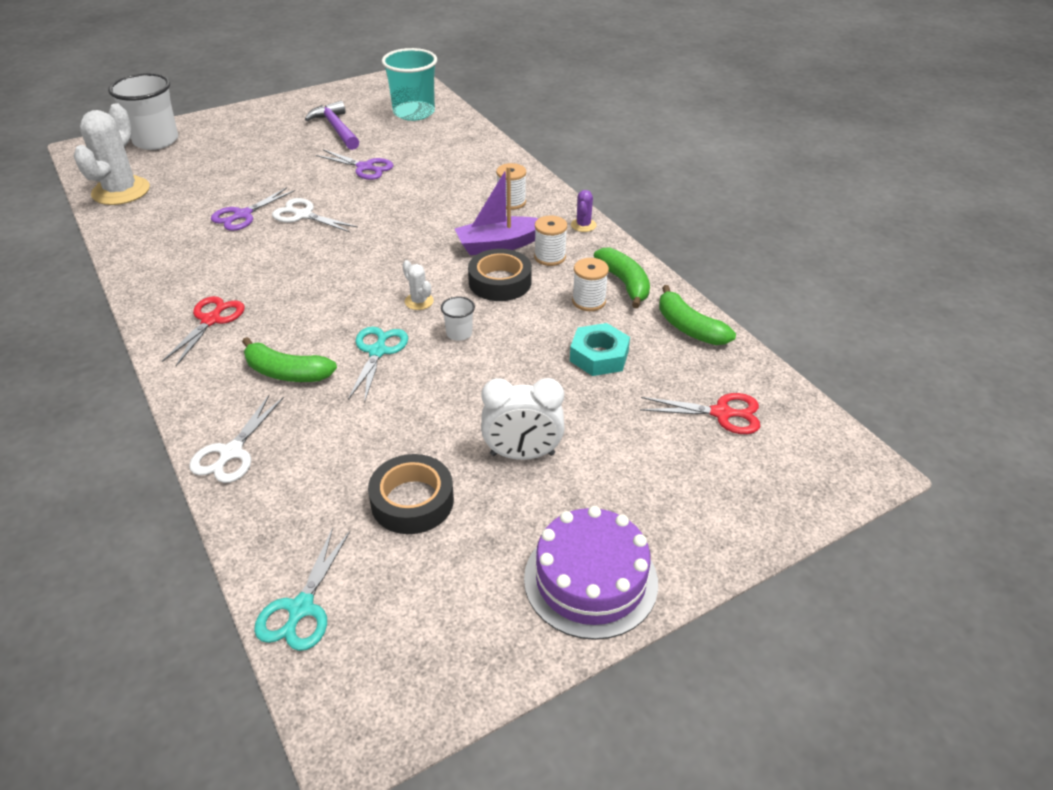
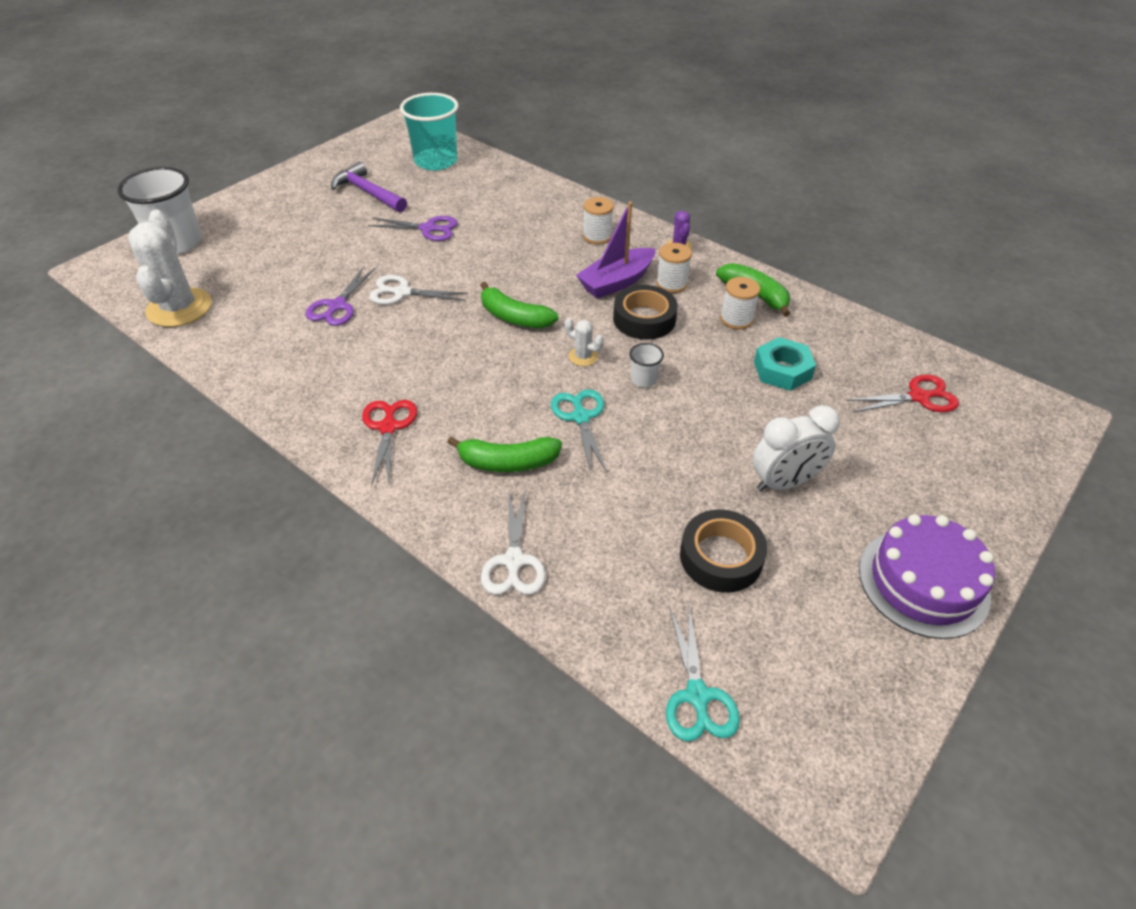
camera: 20 degrees left, 5 degrees up
green banana [659,285,736,345] -> green banana moved to [480,282,559,328]

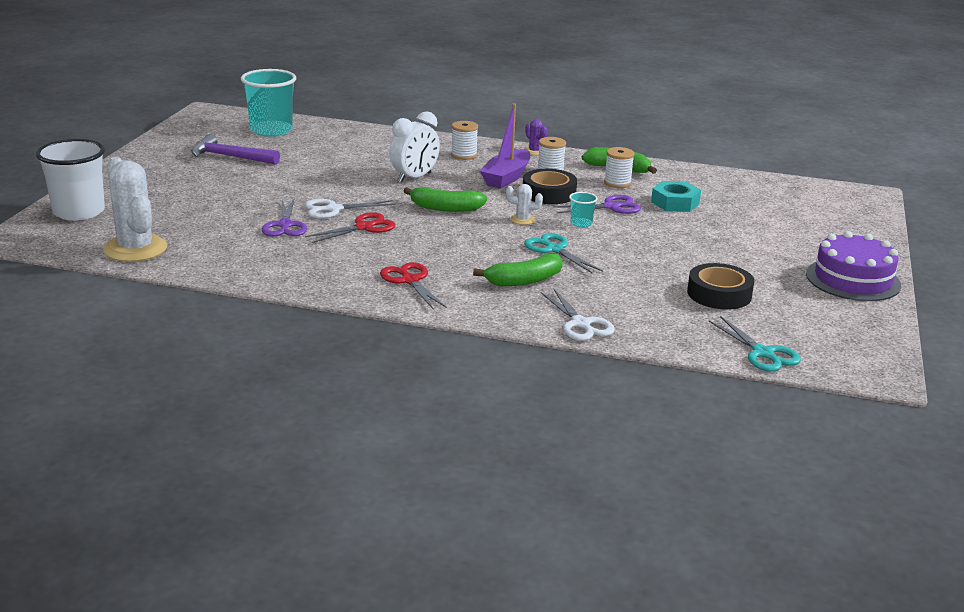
camera: 25 degrees left, 20 degrees down
purple scissors [368,216,458,241] -> purple scissors moved to [553,195,641,214]
white cup [630,343,664,388] -> turquoise cup [569,192,598,228]
white clock [752,405,840,492] -> white clock moved to [389,111,440,183]
red scissors [847,374,959,413] -> red scissors moved to [305,212,396,243]

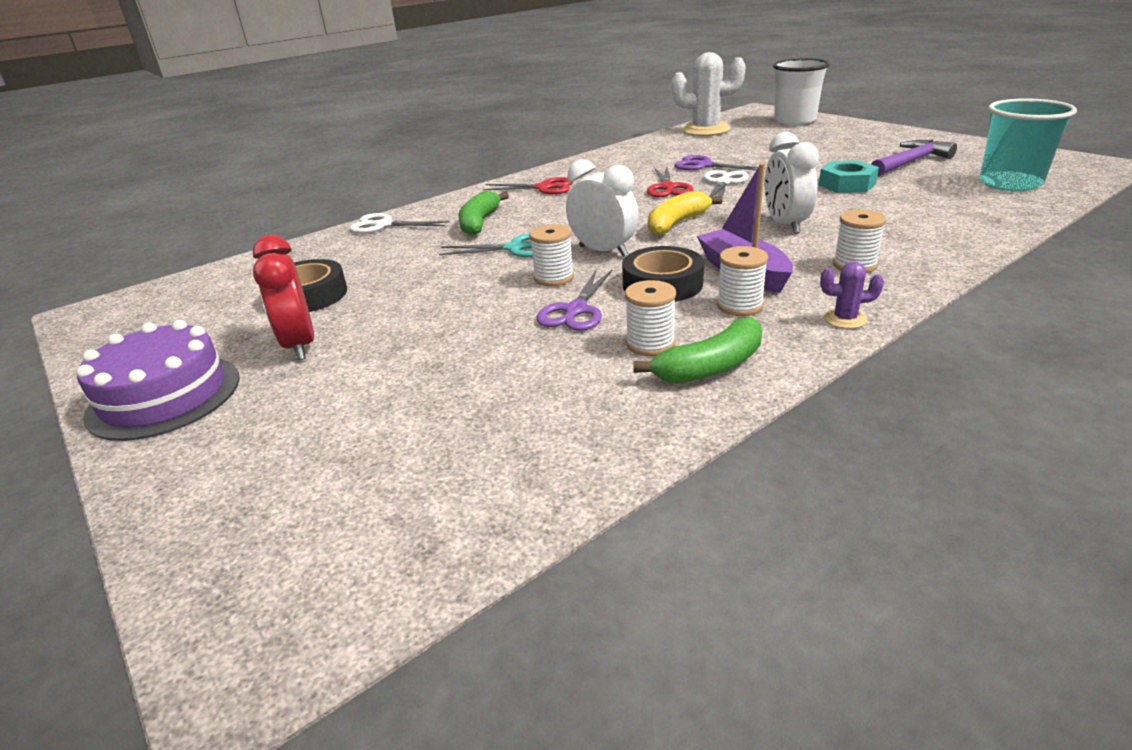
camera: 130 degrees right, 5 degrees up
green banana [404,187,487,212] -> yellow banana [648,191,723,235]
white cactus [506,184,543,225] -> white clock [566,159,639,257]
turquoise cup [569,192,598,228] -> white spool [529,224,574,286]
turquoise nut [651,181,701,212] -> turquoise nut moved to [819,160,879,193]
turquoise scissors [708,316,801,372] -> none
none -> red clock [253,235,314,360]

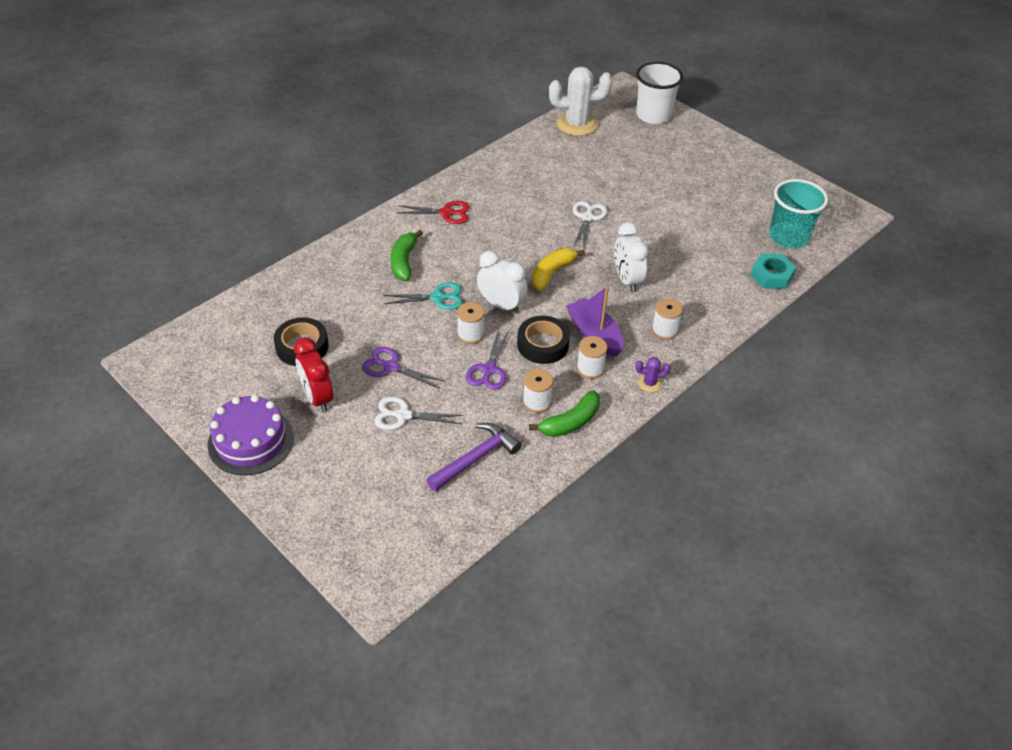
camera: 10 degrees left, 15 degrees up
white scissors [349,213,450,234] -> white scissors moved to [374,397,464,430]
red scissors [647,167,693,197] -> none
purple scissors [675,155,759,170] -> purple scissors moved to [362,347,444,388]
turquoise nut [819,160,879,193] -> turquoise nut moved to [751,253,796,289]
purple hammer [871,140,957,176] -> purple hammer moved to [427,423,521,492]

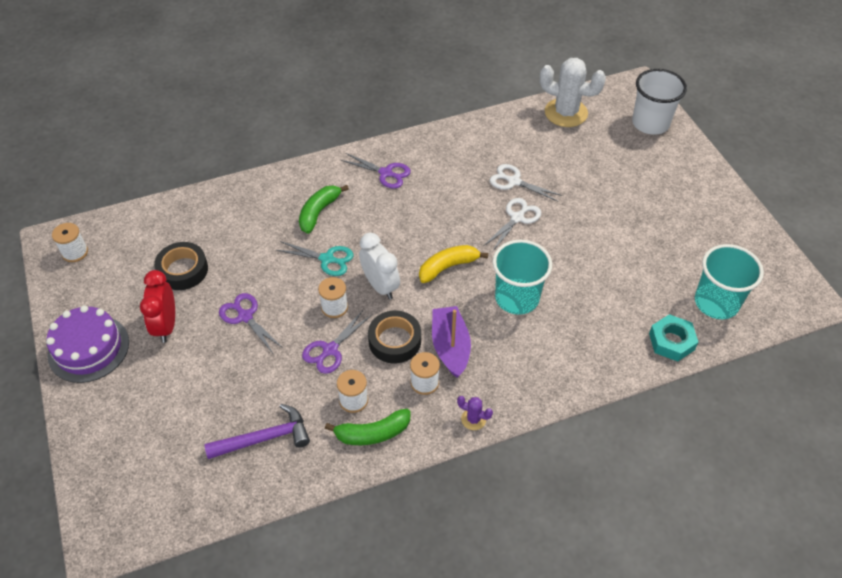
camera: 25 degrees right, 5 degrees up
white scissors [374,397,464,430] -> white scissors moved to [490,164,562,202]
red scissors [397,201,469,224] -> purple scissors [341,153,411,189]
white clock [614,222,649,292] -> turquoise cup [492,240,552,315]
white spool [652,298,683,340] -> white spool moved to [52,223,88,262]

